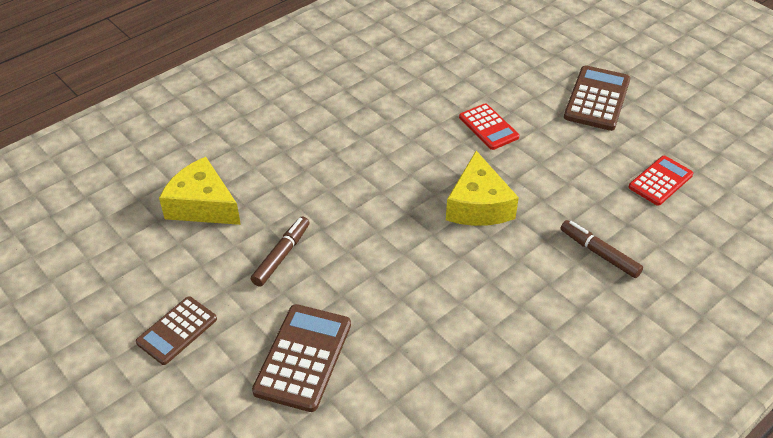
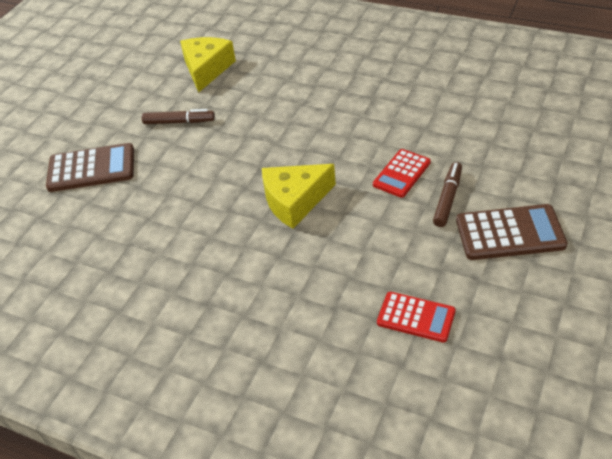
camera: 70 degrees right, 0 degrees up
brown calculator [136,297,217,365] -> none
brown marker [560,220,643,278] -> brown marker moved to [433,162,462,227]

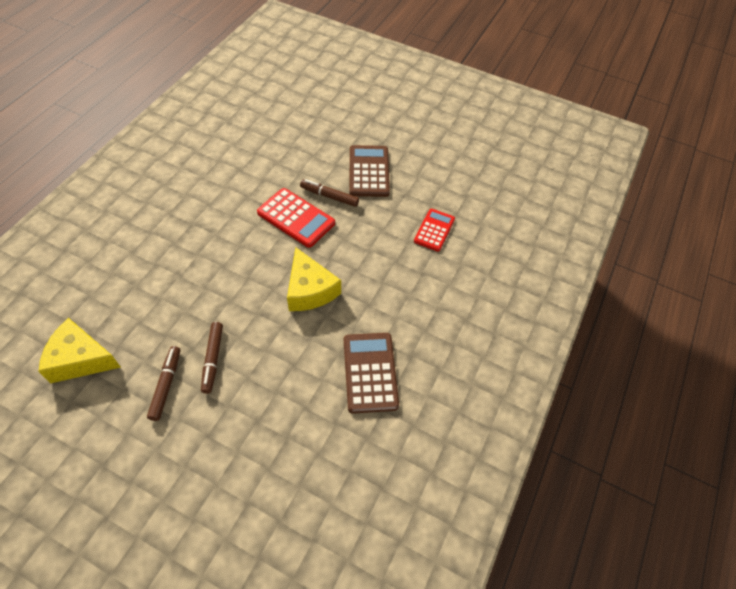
camera: 95 degrees left, 10 degrees up
brown calculator [46,143,134,192] -> brown calculator moved to [344,333,399,414]
red calculator [373,149,431,198] -> red calculator [257,188,335,248], size x1.50
none -> brown marker [201,322,223,394]

